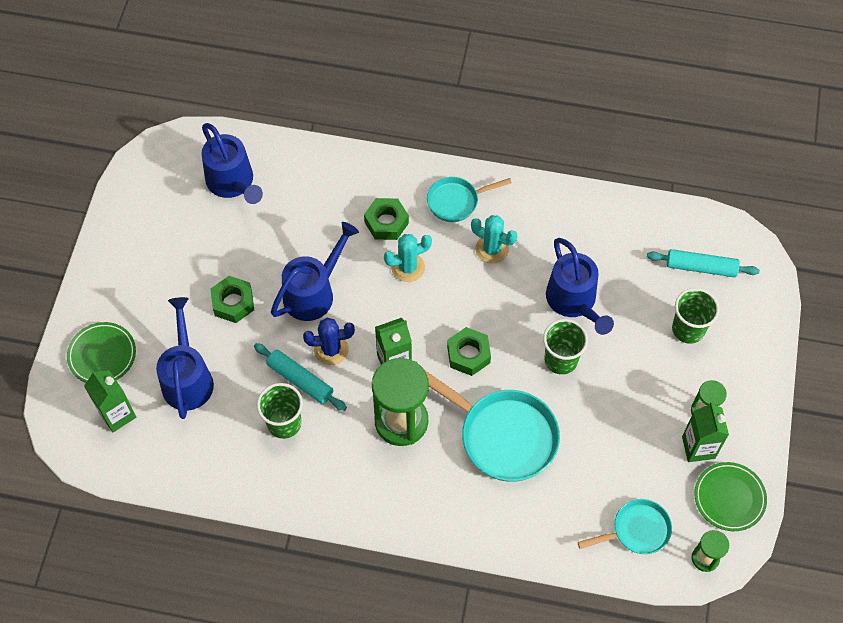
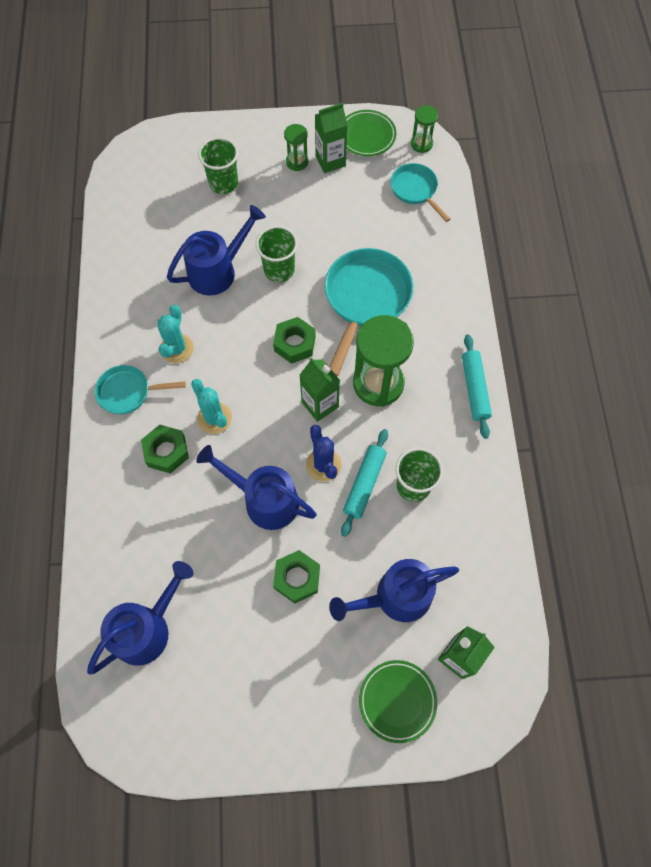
camera: 105 degrees left, 5 degrees up
turquoise pan [427,177,512,222] -> turquoise pan turned 120 degrees clockwise [95,365,186,414]
turquoise rolling pin [647,249,760,277] -> turquoise rolling pin moved to [462,334,492,439]

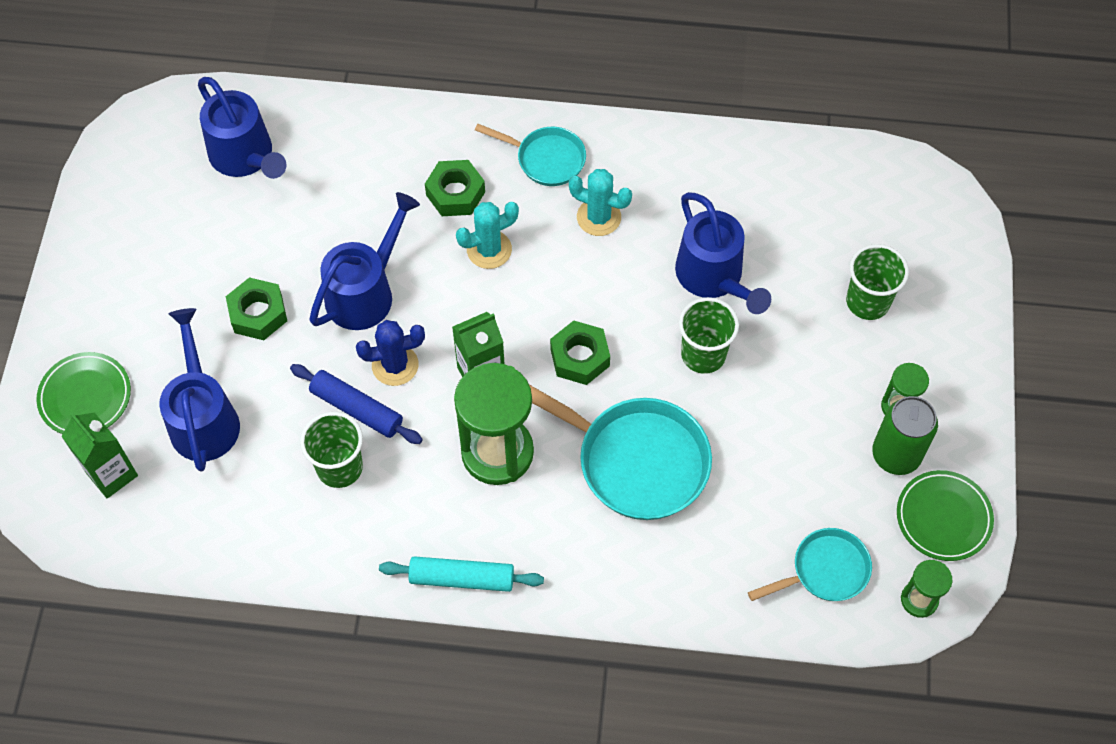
camera: 100 degrees right, 5 degrees down
turquoise pan [95,365,186,414] -> turquoise pan turned 105 degrees clockwise [475,124,586,186]
green carton [315,103,347,173] -> green can [872,396,938,475]
turquoise rolling pin [341,429,388,537] -> blue rolling pin [290,364,423,444]

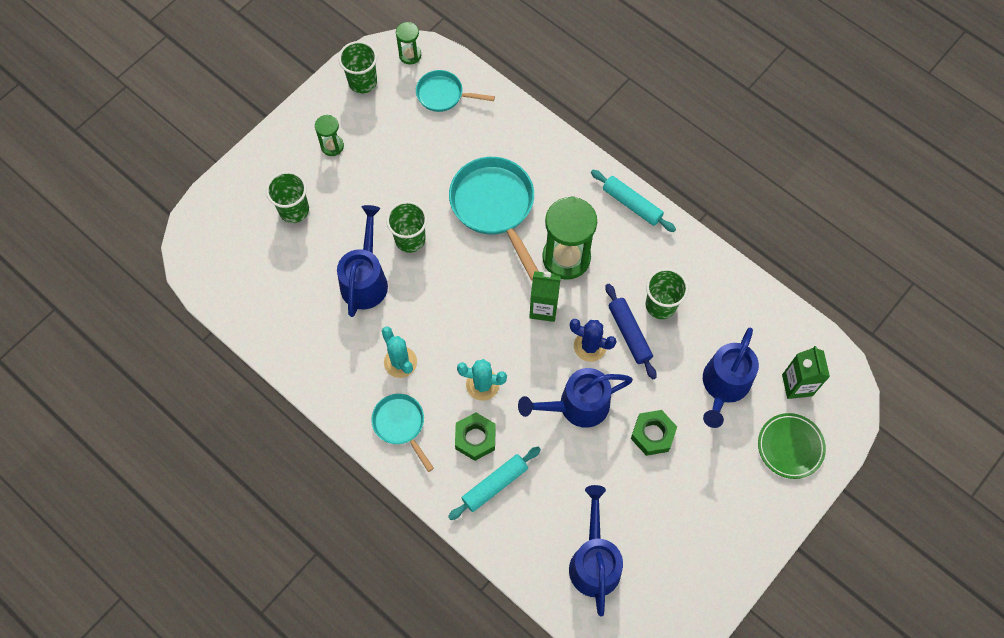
camera: 145 degrees left, 5 degrees up
green nut [550,321,610,385] -> none
green can [872,396,938,475] -> none
green plate [897,470,994,561] -> green cup [338,41,377,93]
none -> turquoise rolling pin [448,447,541,520]

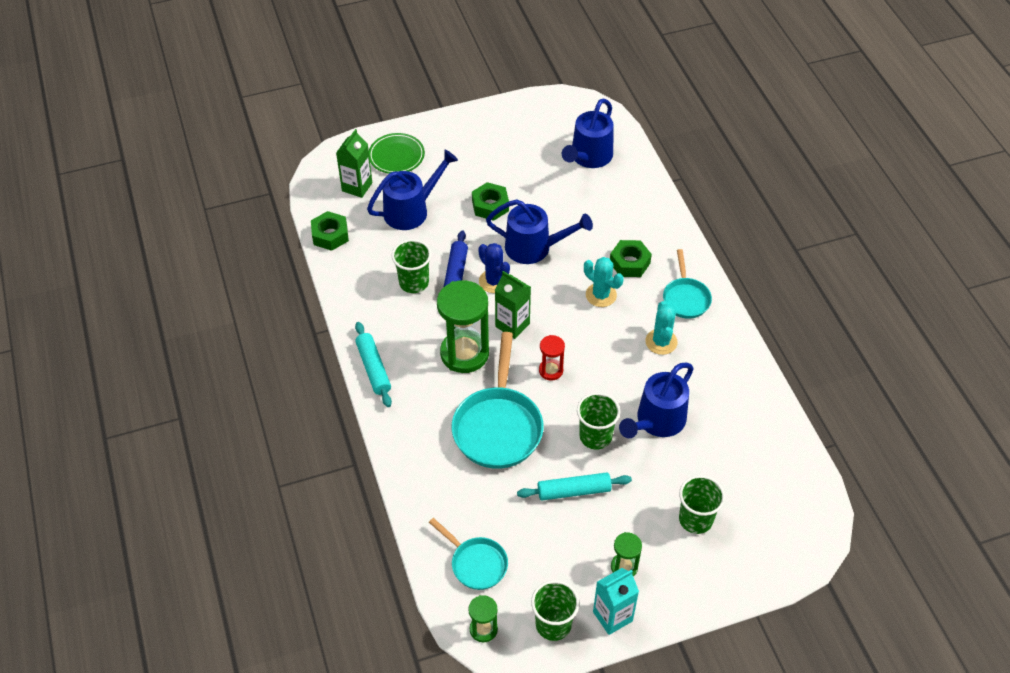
camera: 150 degrees left, 15 degrees down
turquoise rolling pin [448,447,541,520] -> turquoise rolling pin moved to [517,472,632,500]
none -> green nut [311,211,349,251]
none -> red hourglass [539,335,565,381]
none -> turquoise carton [593,568,639,635]

